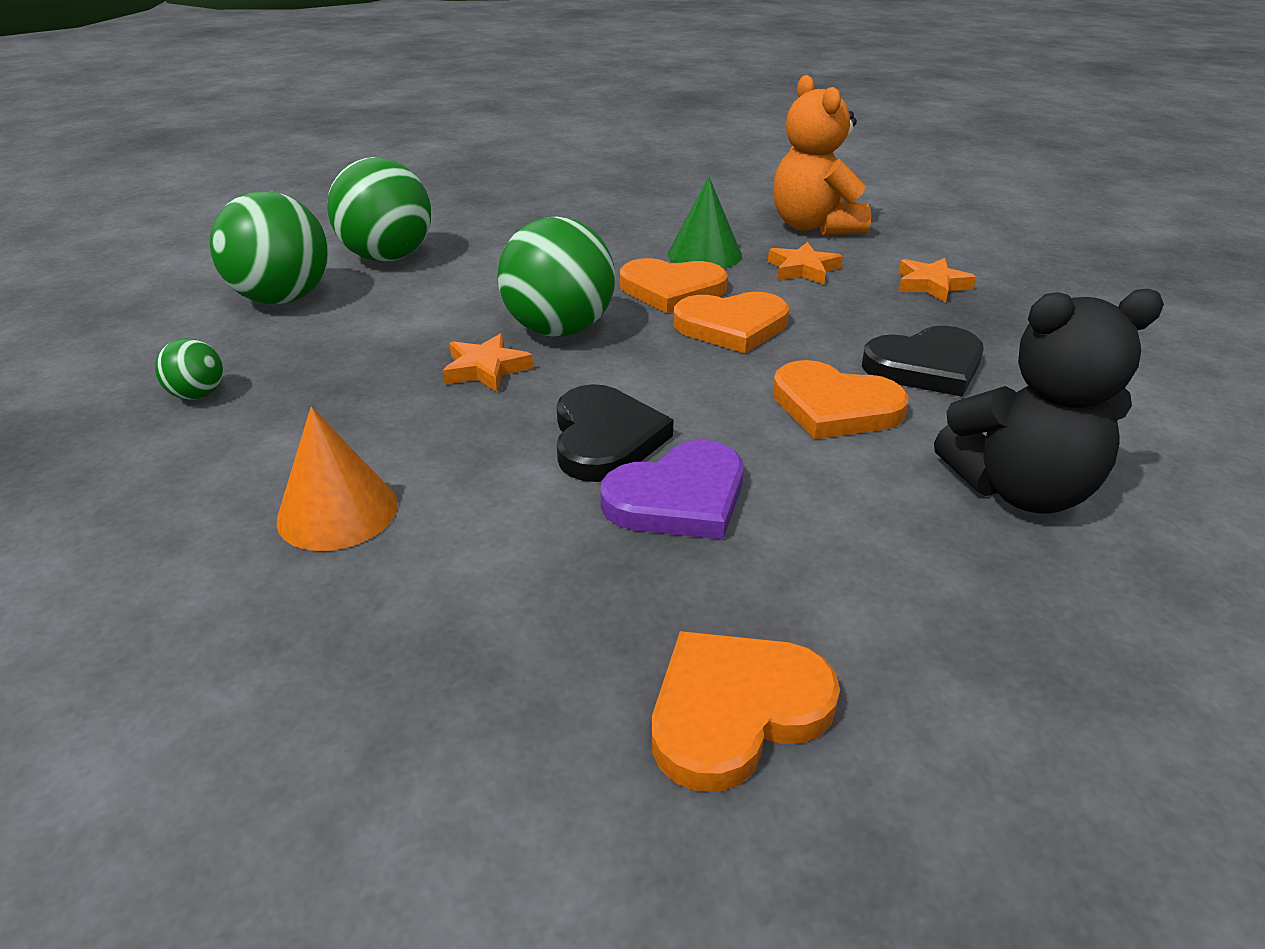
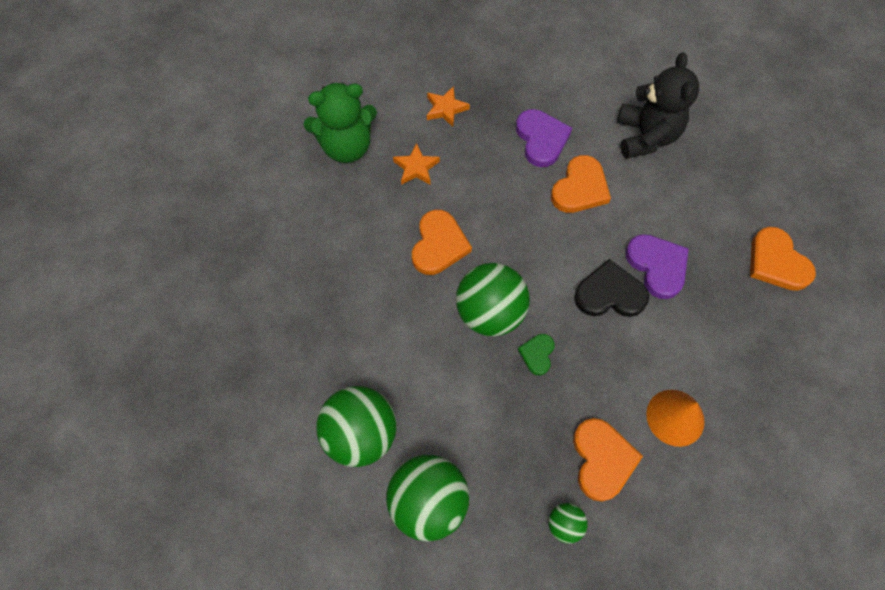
camera: 85 degrees left, 30 degrees up
orange star [442,333,533,392] -> green heart [518,334,555,376]
green cone [668,176,742,269] -> none
orange heart [673,292,789,353] -> orange heart moved to [573,418,643,502]
orange teddy bear [773,75,871,236] -> green teddy bear [304,83,377,163]
black heart [862,326,984,397] -> purple heart [516,109,572,167]

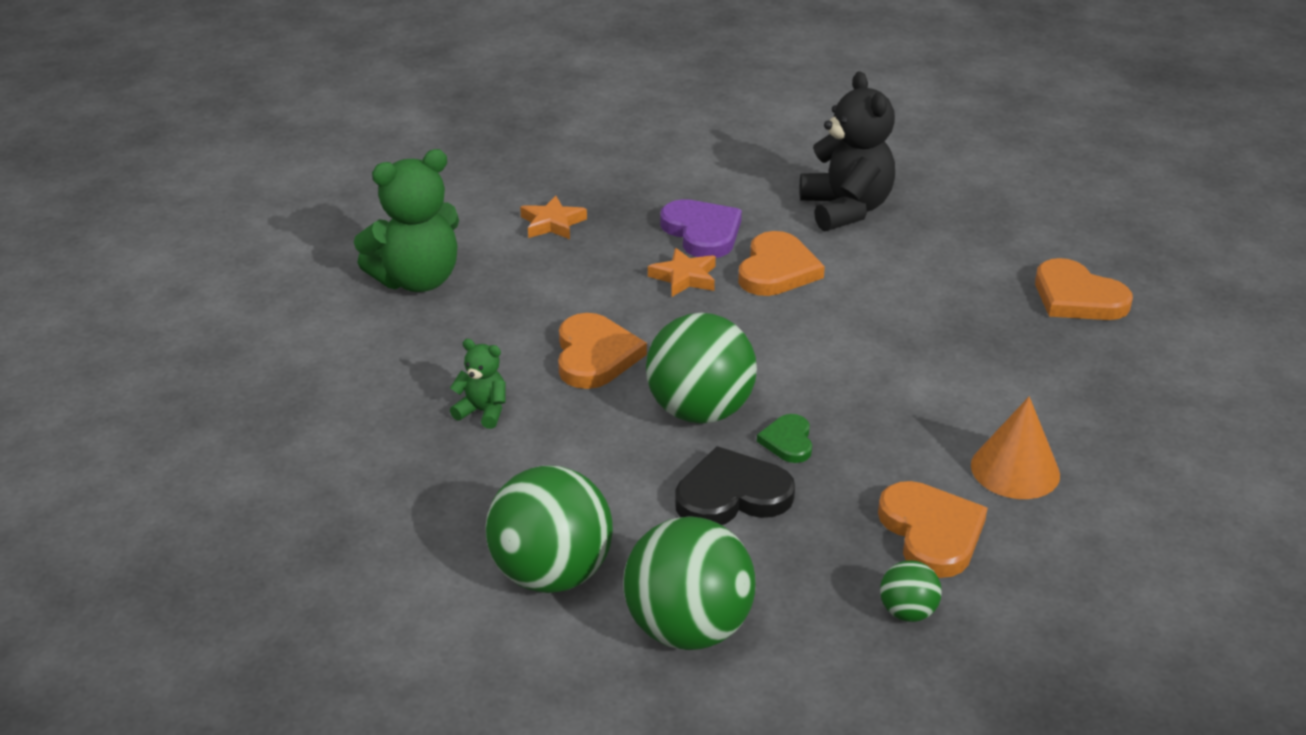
camera: 15 degrees left, 30 degrees down
orange star [393,143,440,185] -> orange star moved to [648,248,716,297]
black heart [574,259,649,317] -> black heart moved to [675,446,795,525]
purple heart [625,234,689,299] -> none
none -> green teddy bear [450,339,506,429]

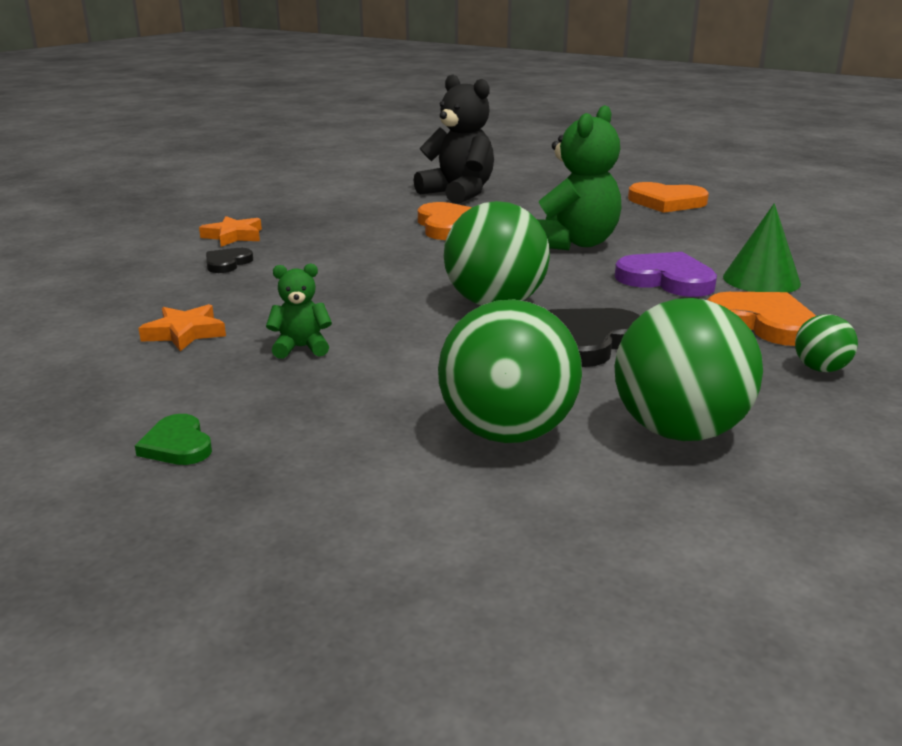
camera: 30 degrees left, 10 degrees down
green teddy bear [354,149,459,292] -> green teddy bear moved to [537,105,622,250]
orange heart [558,313,647,389] -> none
orange star [648,248,716,297] -> orange star moved to [139,304,226,351]
purple heart [660,199,742,258] -> purple heart moved to [615,252,717,297]
green heart [757,414,812,463] -> green heart moved to [135,414,212,465]
orange cone [971,396,1060,499] -> green cone [723,203,801,293]
none -> black heart [206,248,253,273]

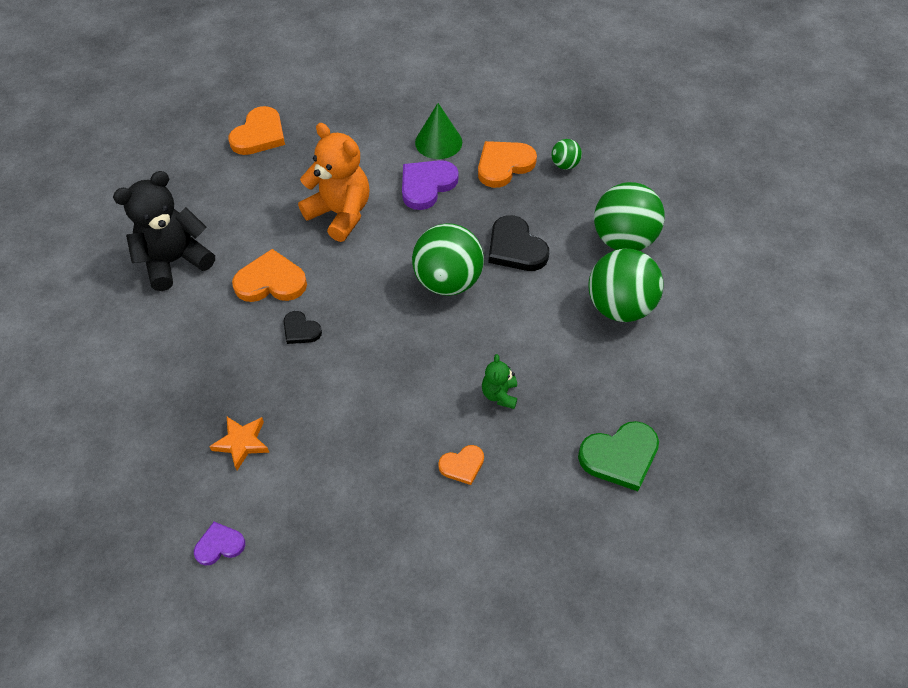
camera: 80 degrees left, 30 degrees up
green heart [135,414,212,465] -> green heart [578,421,659,491], size x1.76
orange star [139,304,226,351] -> orange heart [438,445,484,485]
black heart [206,248,253,273] -> black heart moved to [283,311,322,344]
green teddy bear [537,105,622,250] -> orange teddy bear [298,123,369,242]
none -> purple heart [194,522,245,566]

